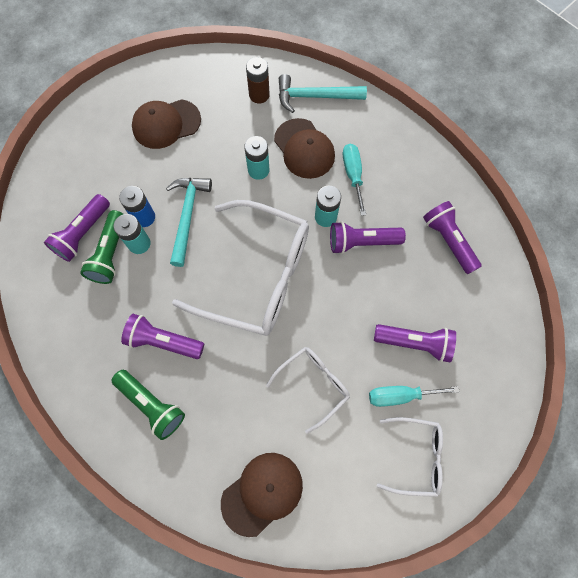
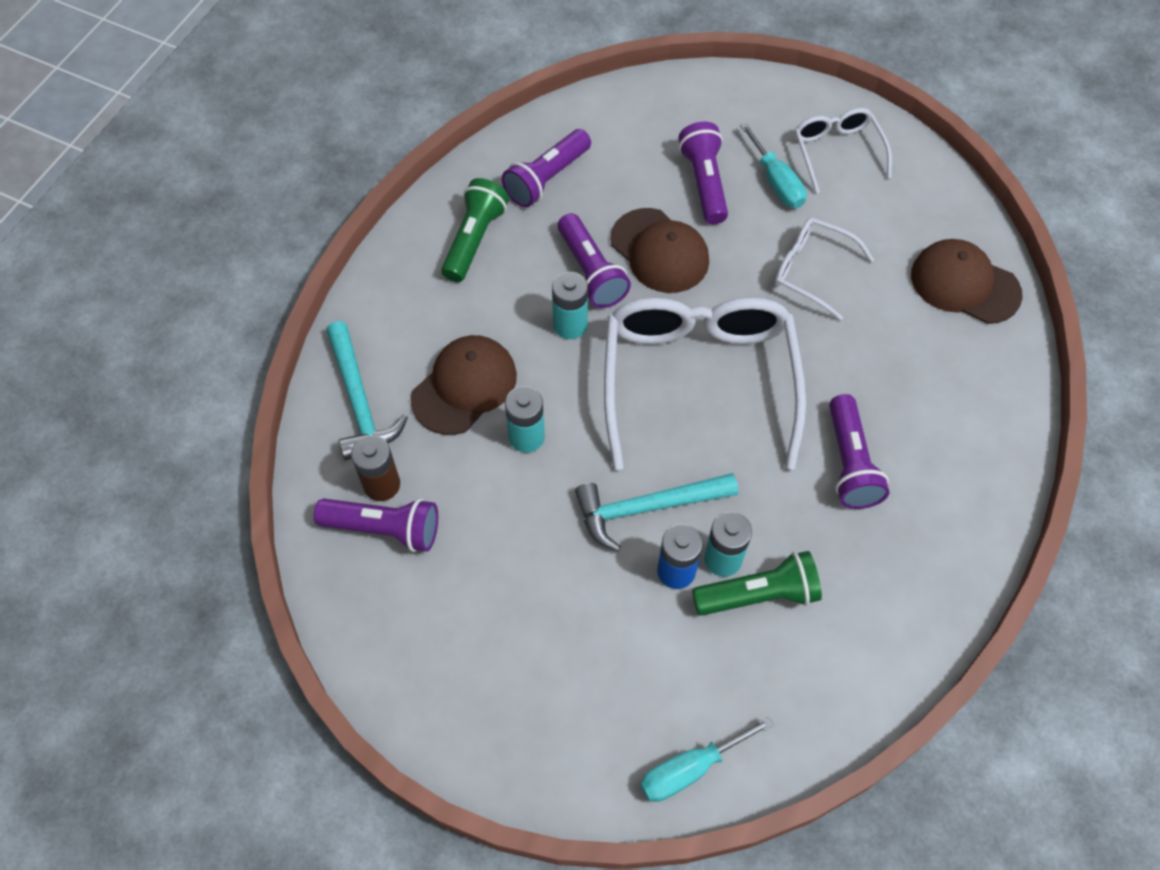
camera: 110 degrees left, 10 degrees down
purple flashlight [44,194,110,262] -> purple flashlight moved to [314,498,438,552]
green flashlight [111,370,185,440] -> green flashlight moved to [441,178,509,282]
brown cap [132,99,201,149] -> brown cap moved to [610,208,709,293]
turquoise screwdriver [343,144,366,216] -> turquoise screwdriver moved to [640,716,774,802]

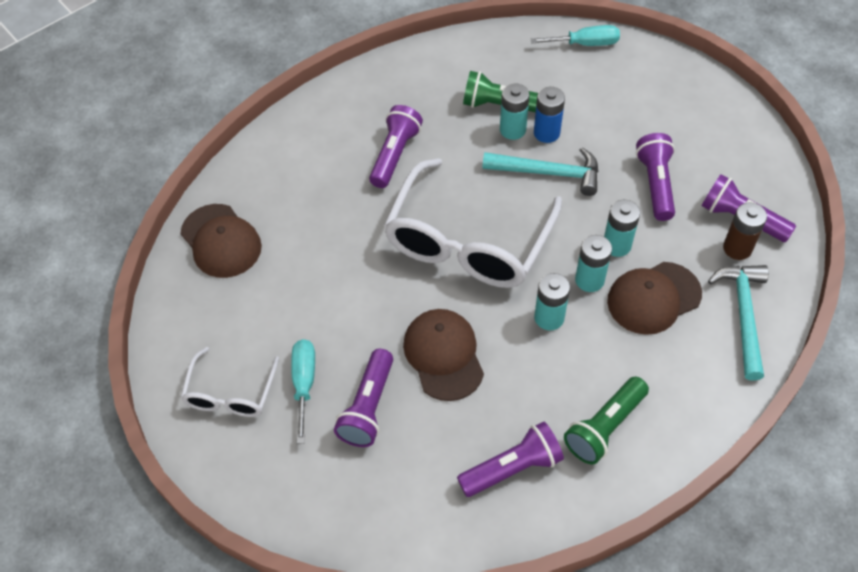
camera: 155 degrees left, 5 degrees down
purple flashlight [558,213,631,308] -> purple flashlight moved to [636,133,675,221]
white glasses [774,217,874,321] -> none
none -> turquoise battery [575,235,612,292]

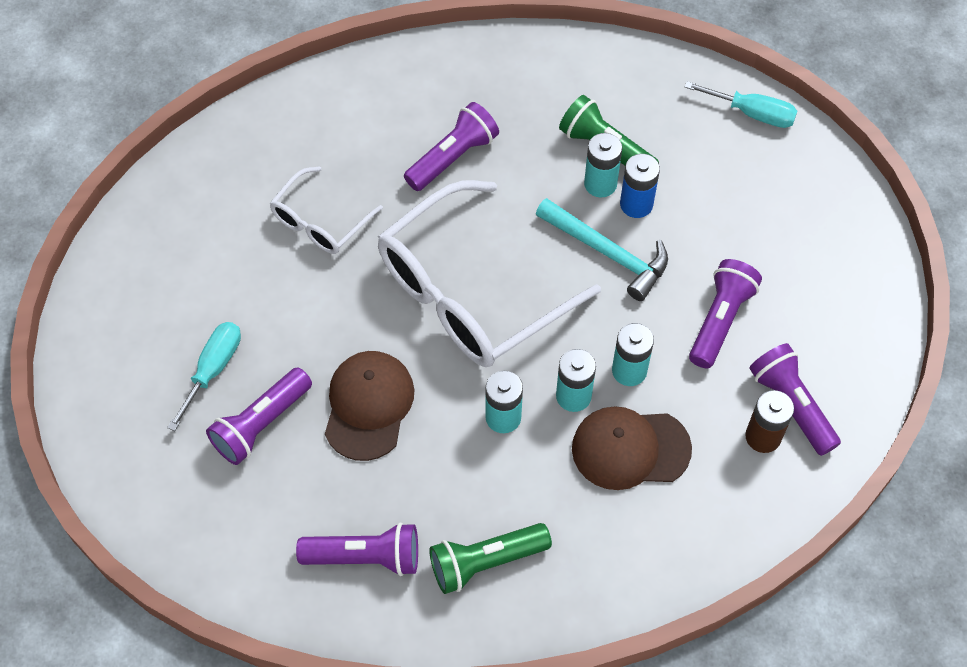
camera: 25 degrees right, 5 degrees up
white glasses [180,347,279,417] -> white glasses moved to [269,166,383,254]
brown cap [181,204,262,278] -> none
turquoise hammer [708,265,769,381] -> none

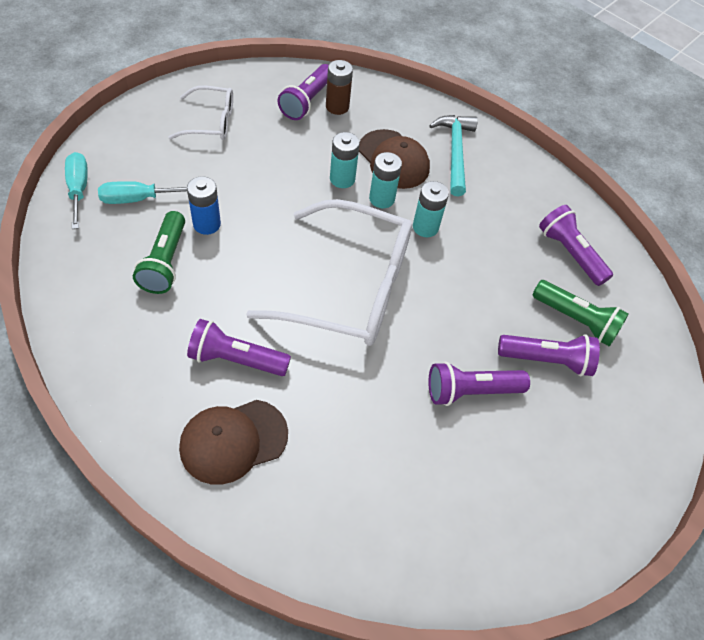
camera: 130 degrees left, 5 degrees down
turquoise screwdriver [167,322,241,431] -> turquoise screwdriver moved to [98,181,187,204]
white glasses [269,166,383,254] -> white glasses moved to [168,86,233,140]
brown cap [325,351,415,461] -> brown cap moved to [179,400,288,485]
green flashlight [429,523,552,594] -> green flashlight moved to [533,280,629,347]
turquoise hammer [536,198,668,301] -> turquoise hammer moved to [429,115,478,197]
turquoise battery [584,133,622,197] -> none
purple flashlight [689,259,762,369] -> purple flashlight moved to [428,362,530,406]

